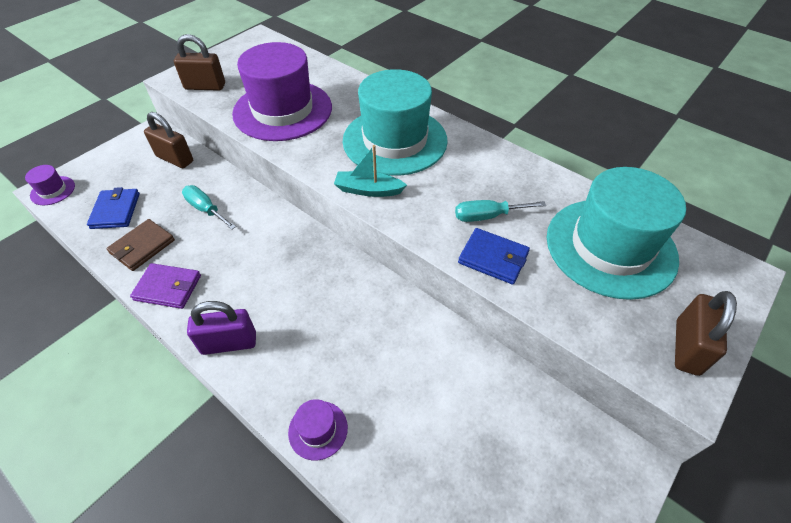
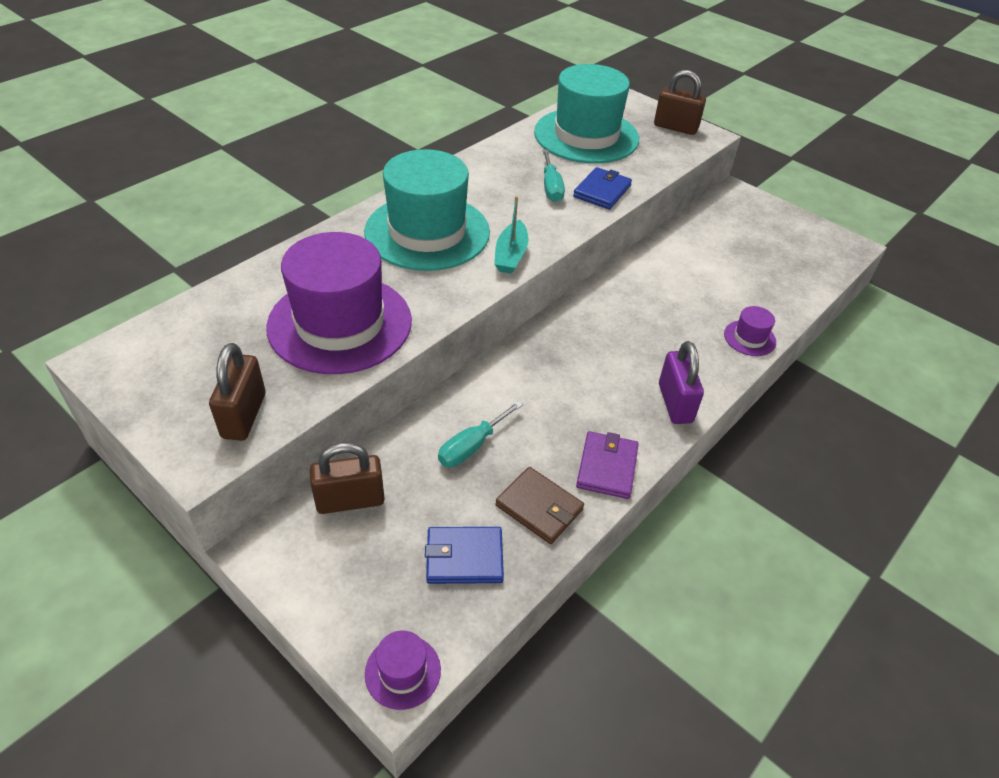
camera: 90 degrees left, 5 degrees down
brown padlock [144,112,193,168] -> brown padlock turned 45 degrees clockwise [310,442,385,514]

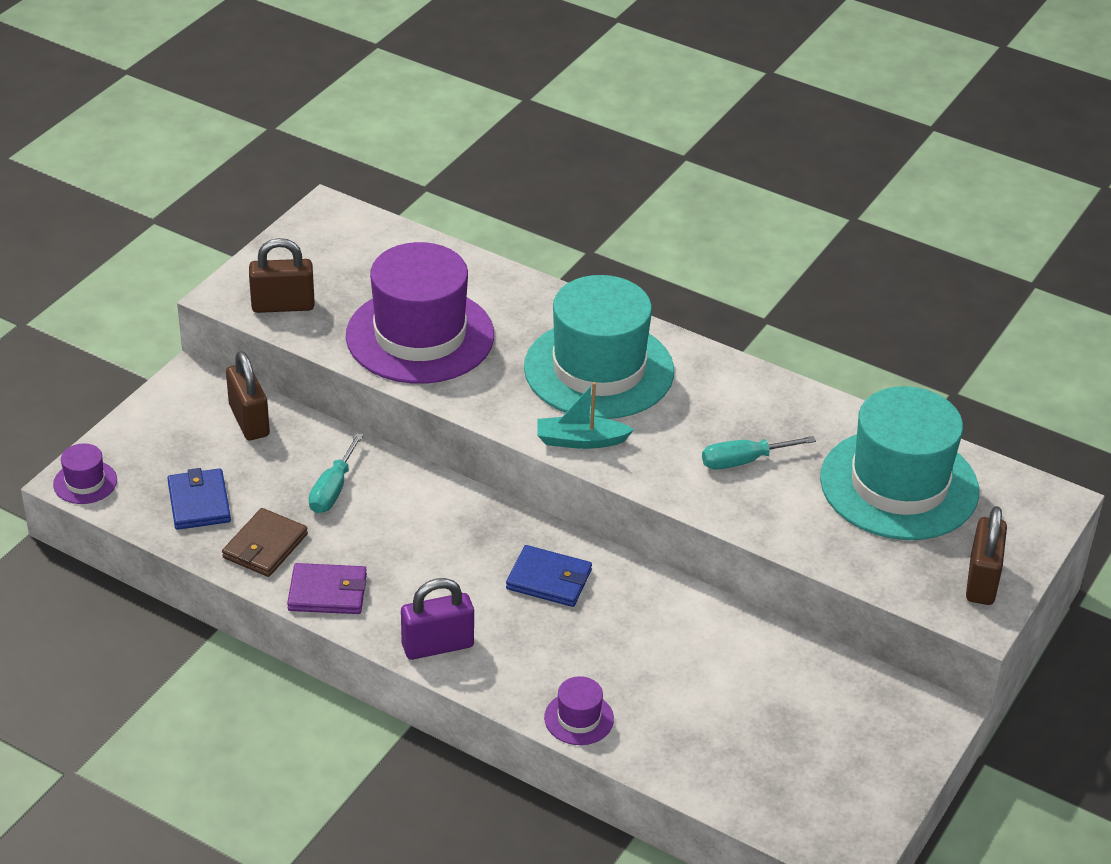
camera: 80 degrees right, 5 degrees down
turquoise screwdriver [438,401,523,467] -> turquoise screwdriver turned 105 degrees counterclockwise [309,433,363,513]
blue wallet [573,167,632,210] -> blue wallet moved to [506,545,592,607]

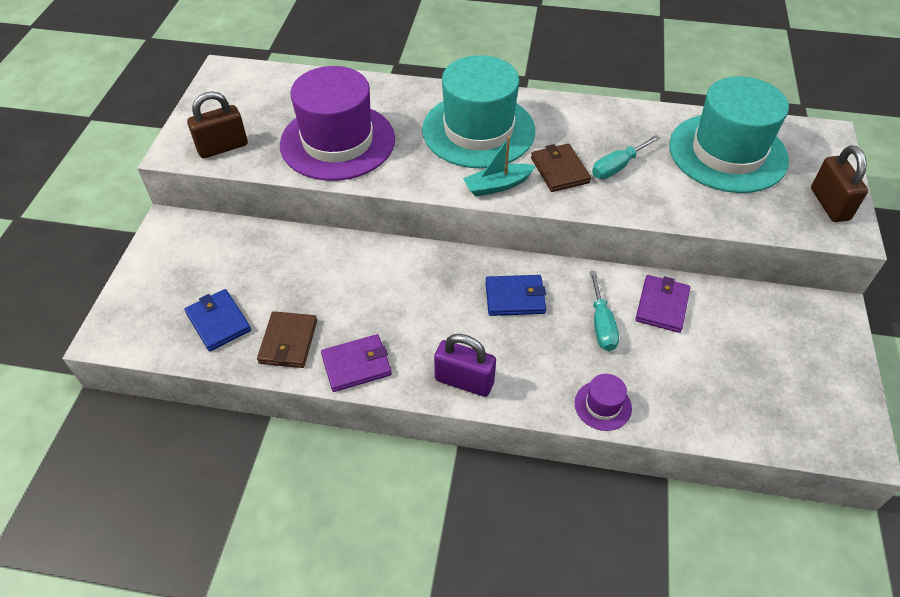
camera: 20 degrees left, 10 degrees up
purple hat [53,443,117,504] -> none
brown padlock [226,351,270,440] -> none
turquoise screwdriver [309,433,363,513] -> turquoise screwdriver moved to [590,271,619,351]
purple padlock [401,578,474,660] -> purple padlock turned 60 degrees clockwise [434,334,496,397]
none -> brown wallet [531,144,591,192]
none -> purple wallet [635,275,691,333]

